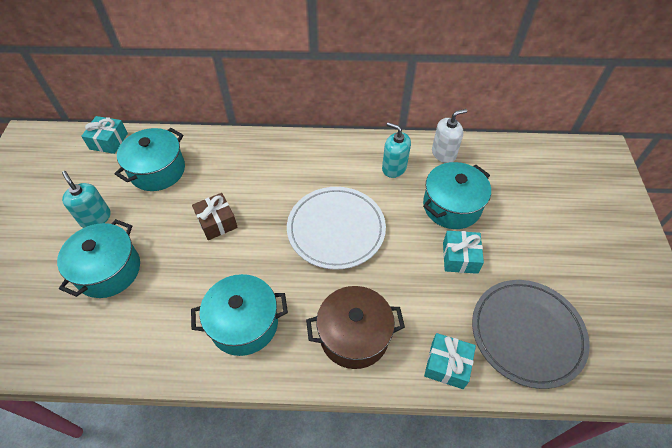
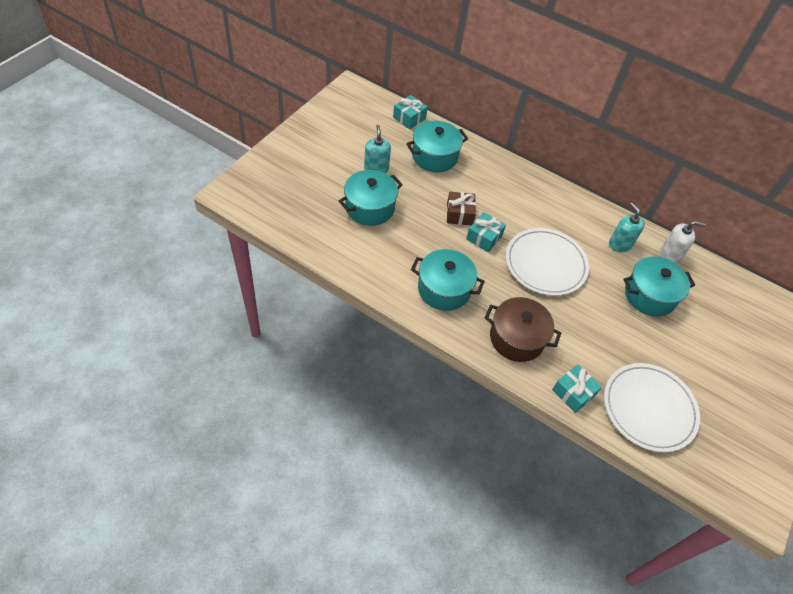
camera: 25 degrees right, 0 degrees up
turquoise gift [443,231,484,274] -> turquoise gift moved to [466,212,506,252]
grey plate [472,280,590,389] -> white plate [604,363,700,452]

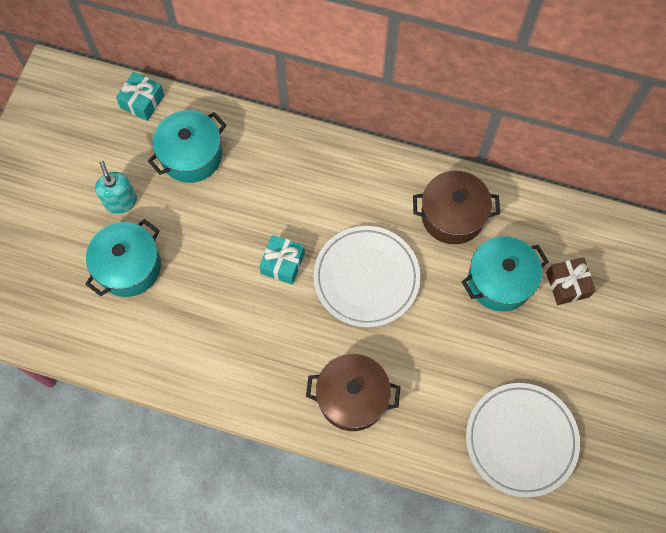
camera: 10 degrees left, 15 degrees up
turquoise pot [411,249,485,311] -> none
brown gift [447,192,476,225] -> brown gift moved to [546,257,596,305]
turquoise gift [552,364,602,413] -> none
turquoise soap dispenser [609,203,645,252] -> brown pot [413,171,500,244]
white soap dispenser [660,221,706,264] -> none

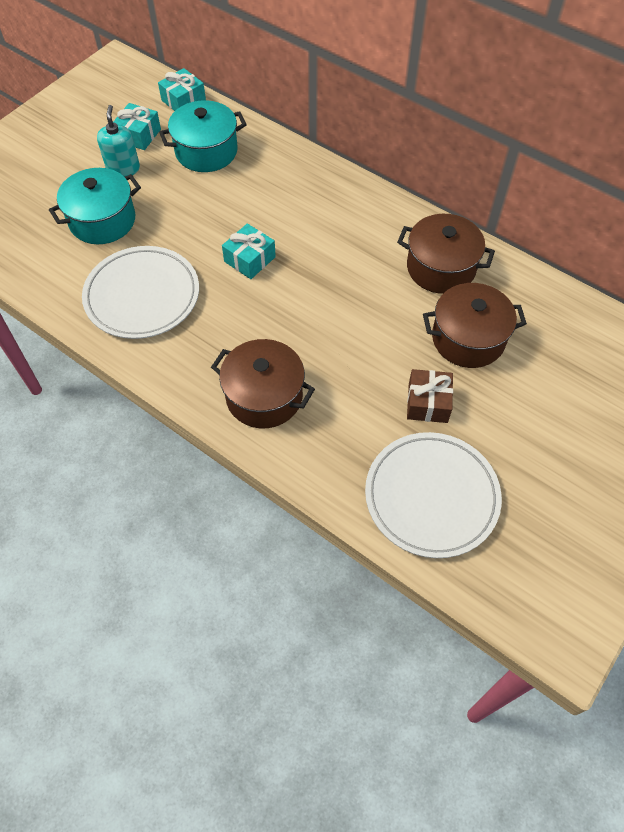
camera: 20 degrees right, 10 degrees down
white plate [313,226,420,327] -> white plate moved to [82,246,199,339]
turquoise pot [462,236,549,311] -> brown pot [423,283,527,368]
brown gift [546,257,596,305] -> brown gift moved to [407,369,453,423]
none -> turquoise gift [113,103,161,150]

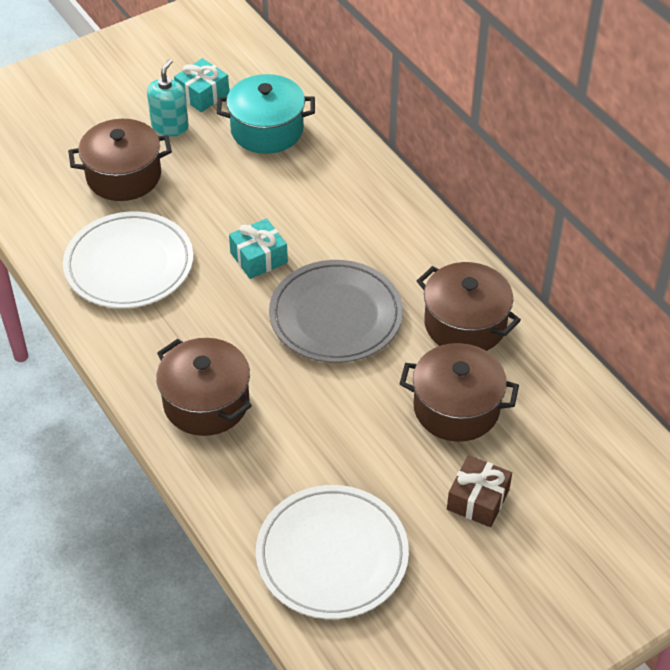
camera: 20 degrees right, 10 degrees down
turquoise pot [49,168,141,244] -> brown pot [68,119,172,201]
turquoise gift [158,68,206,111] -> none
brown gift [407,369,453,423] -> brown gift moved to [447,455,512,527]
none -> grey plate [269,260,403,363]

